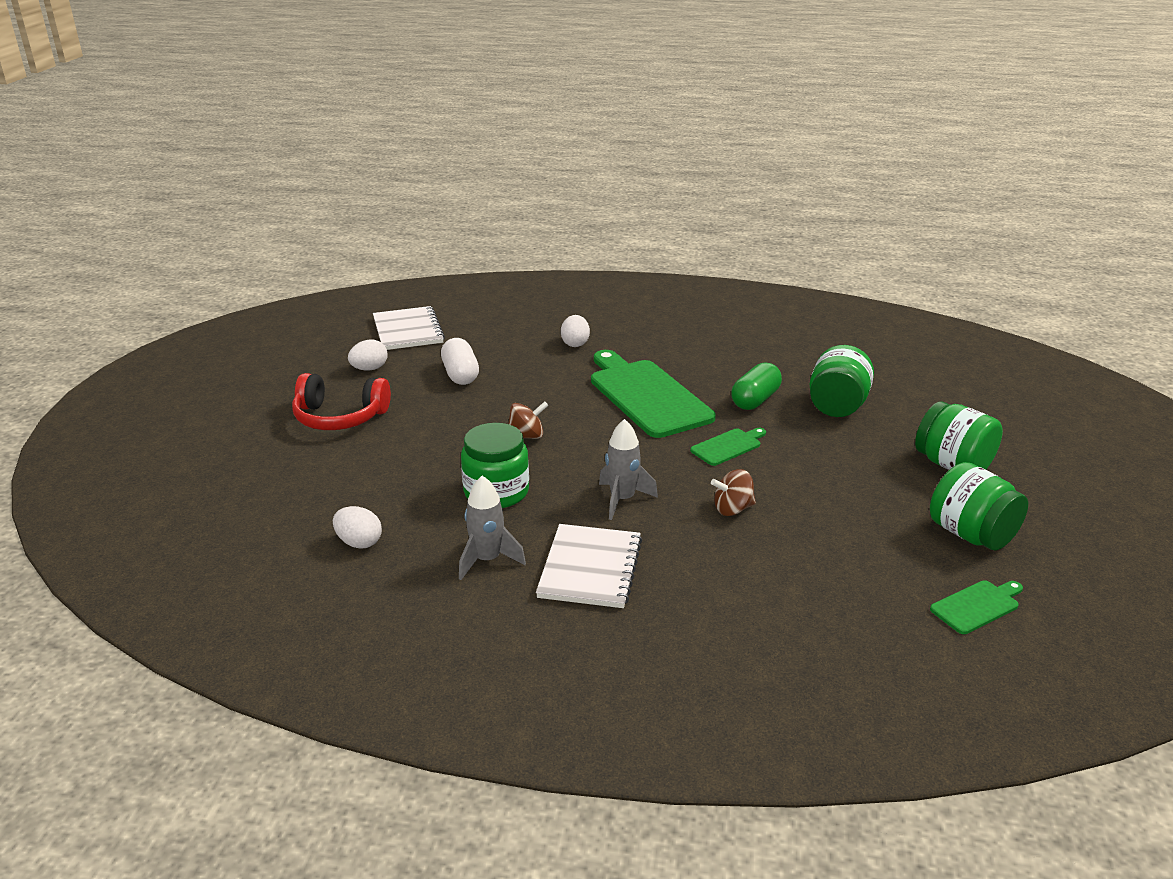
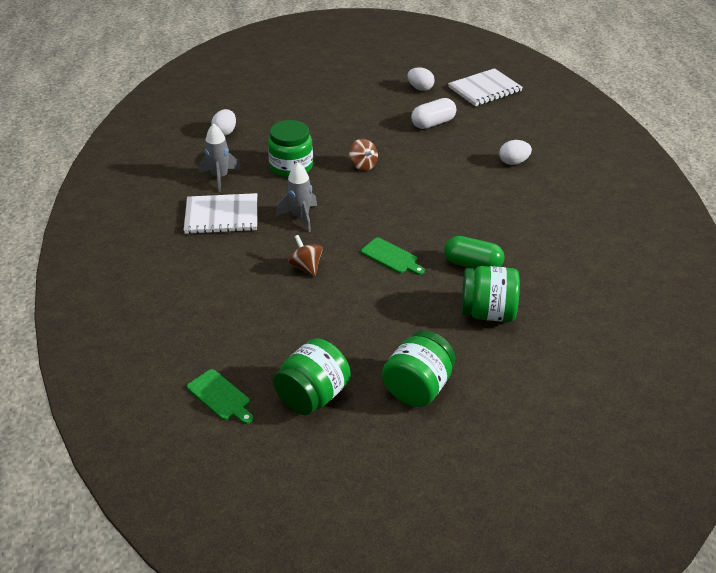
camera: 75 degrees right, 10 degrees up
red headphones [292,373,391,430] -> none
green cutting board [591,350,716,438] -> none

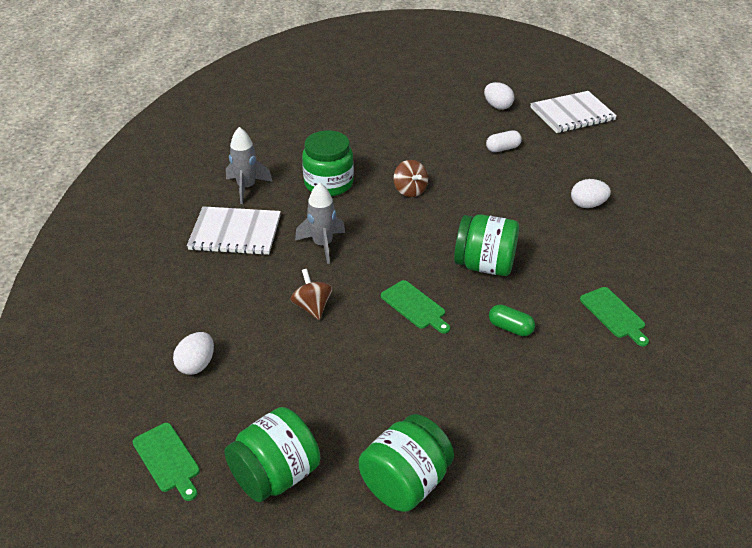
camera: 10 degrees right, 0 degrees up
white egg [211,109,236,136] -> white egg moved to [173,332,214,375]
white capsule [411,98,456,129] -> white capsule [486,130,522,152], size x0.65
green capsule [444,236,505,269] -> green capsule [489,304,535,336], size x0.65
green jar [461,266,520,322] -> green jar moved to [454,214,519,276]
none -> green cutting board [580,287,649,346]

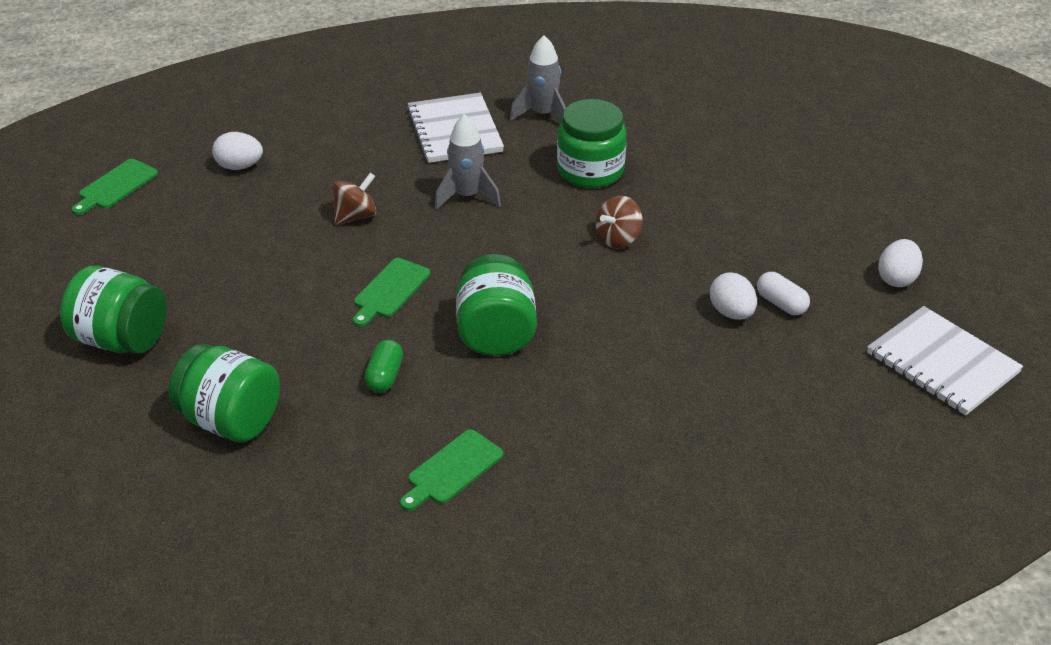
camera: 70 degrees right, 0 degrees up
green jar [224,407,320,502] -> green jar moved to [168,344,280,442]
white egg [571,179,611,208] -> white egg moved to [710,272,757,320]

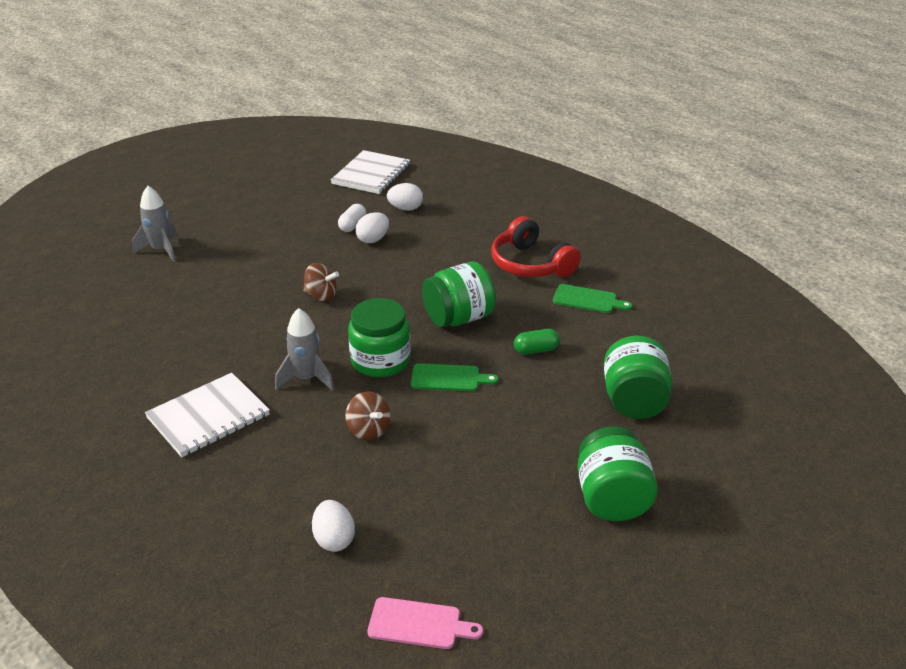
camera: 115 degrees left, 5 degrees down
green cutting board [72,159,158,215] -> pink cutting board [367,597,483,649]
brown spinning top [333,173,376,225] -> brown spinning top turned 150 degrees counterclockwise [345,391,390,440]
grey rocket [510,35,566,122] -> grey rocket moved to [132,186,177,262]
green jar [557,99,627,188] -> green jar moved to [348,298,411,377]
white egg [878,239,923,287] -> white egg moved to [387,183,423,211]
none -> red headphones [491,216,581,277]

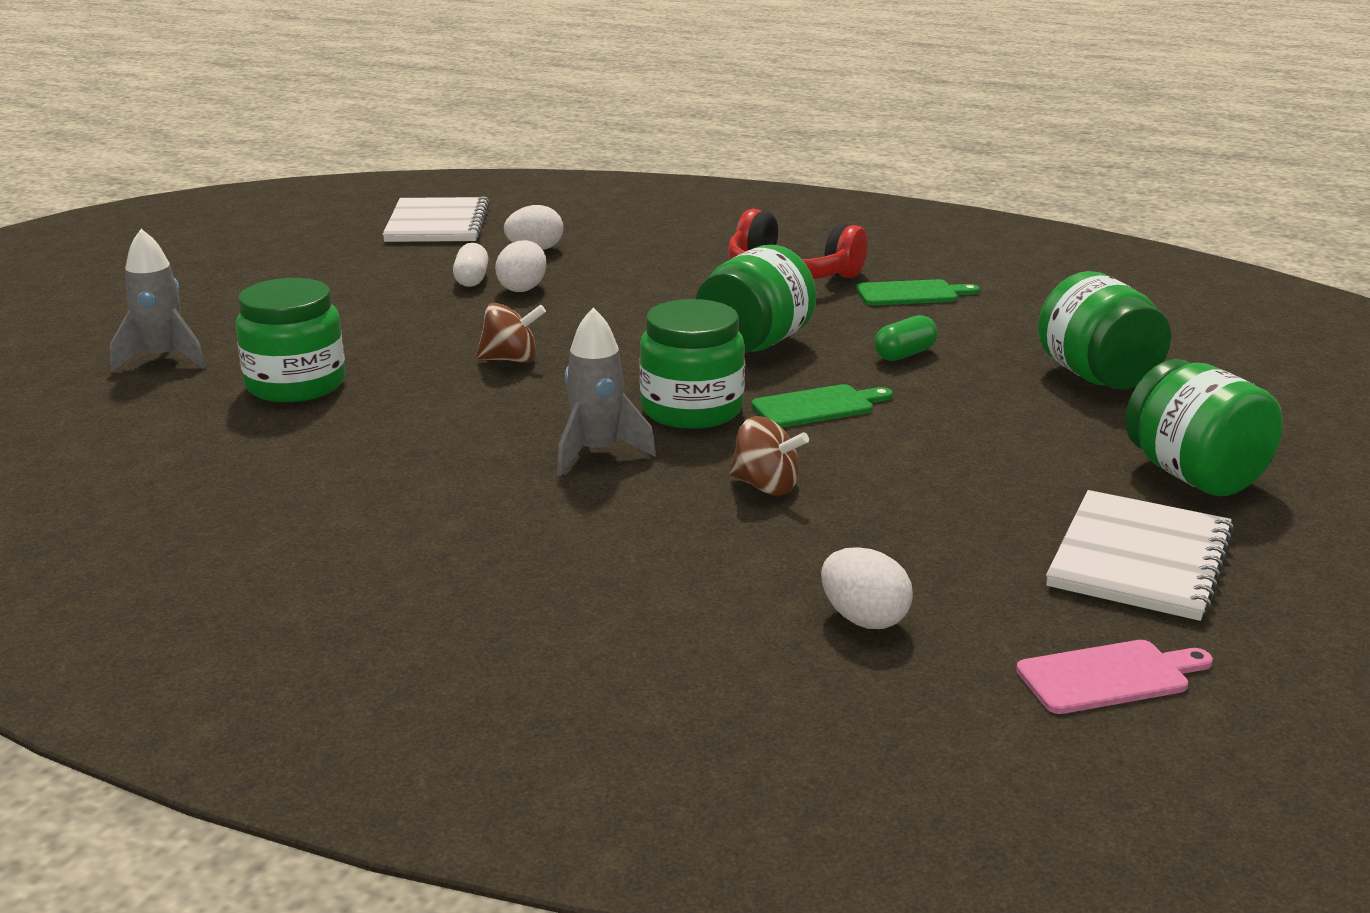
camera: 25 degrees left, 10 degrees down
white notebook [145,373,270,458] -> white notebook moved to [1046,490,1234,621]
none -> green jar [236,278,346,402]

